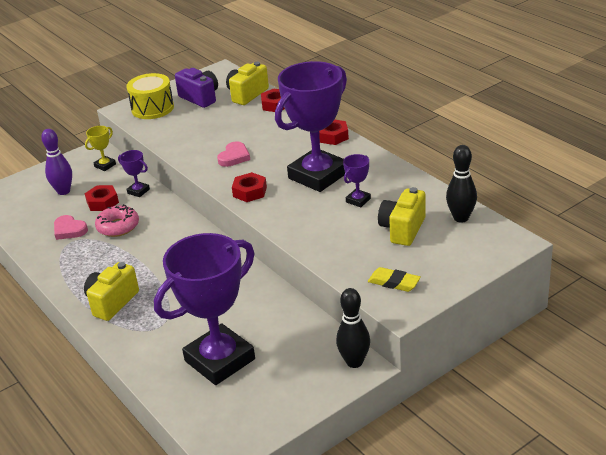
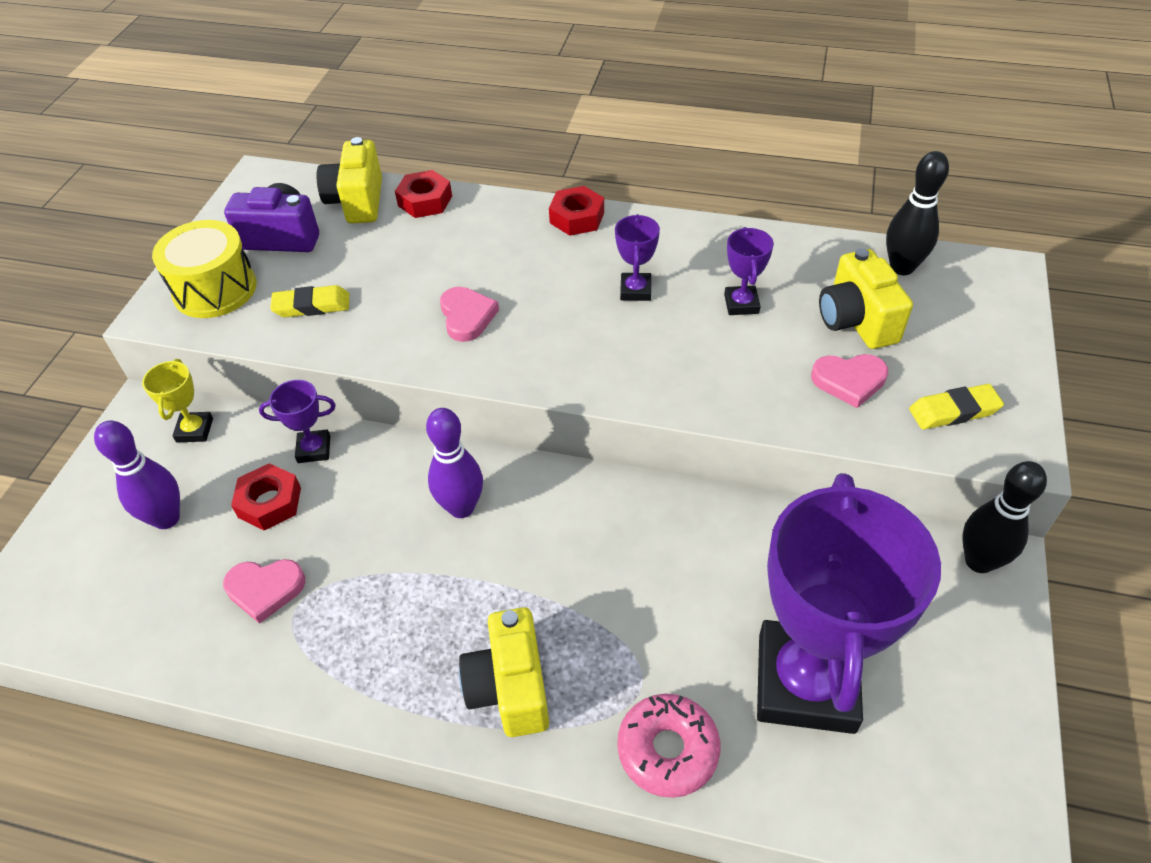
camera: 40 degrees left, 15 degrees up
pink donut [95,204,139,237] -> pink donut moved to [617,694,720,798]
red nut [232,172,267,202] -> none
purple trophy [275,61,347,192] -> purple trophy [615,214,660,301], size x0.40
none -> yellow eraser [270,285,349,317]
none -> purple bowling pin [426,408,483,518]
none -> pink heart [811,354,888,408]

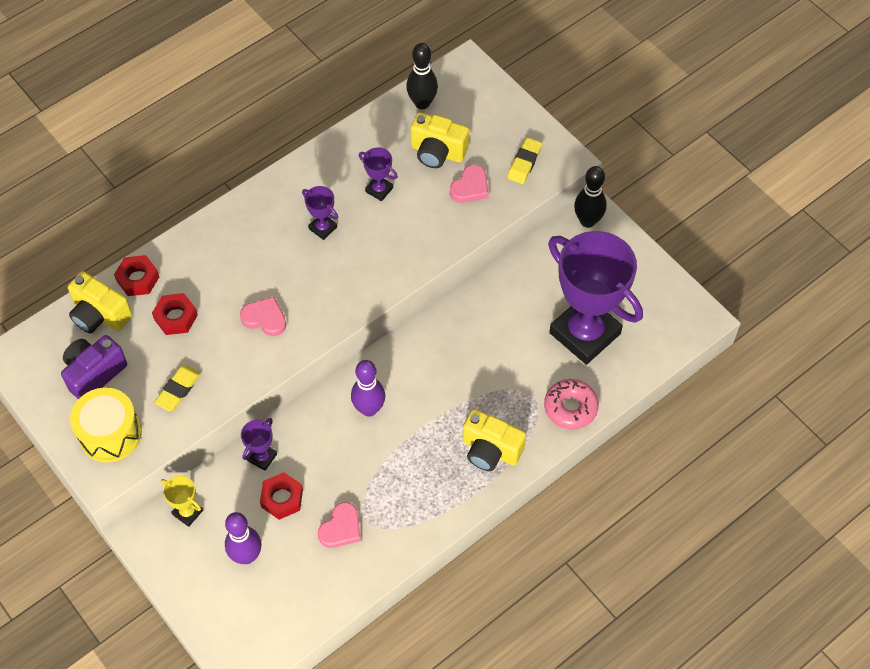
camera: 55 degrees left, 10 degrees up
red nut [549,186,604,236] -> red nut moved to [152,293,198,335]

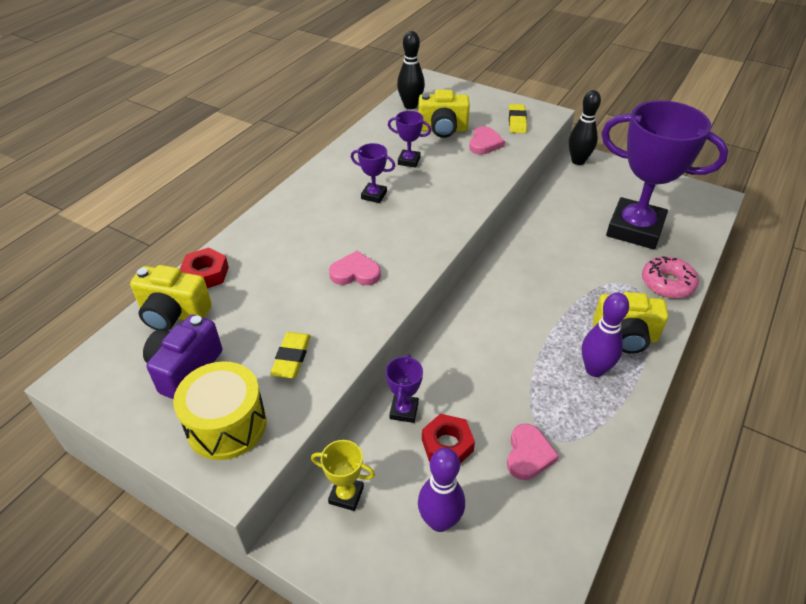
camera: 20 degrees left, 15 degrees down
red nut [152,293,198,335] -> none
purple bowling pin [351,360,385,417] -> purple bowling pin moved to [582,292,629,377]

